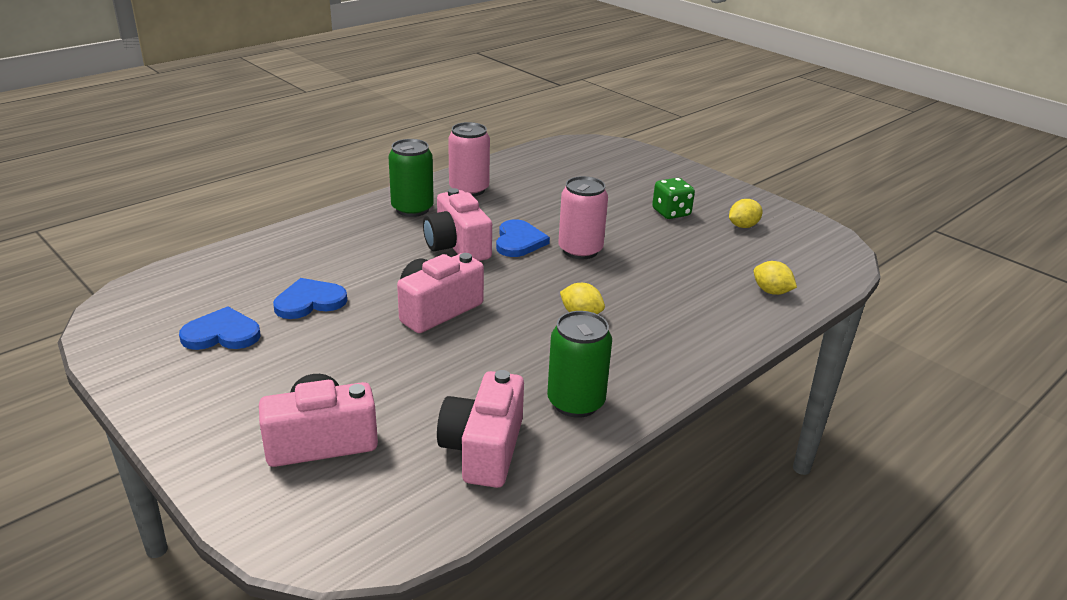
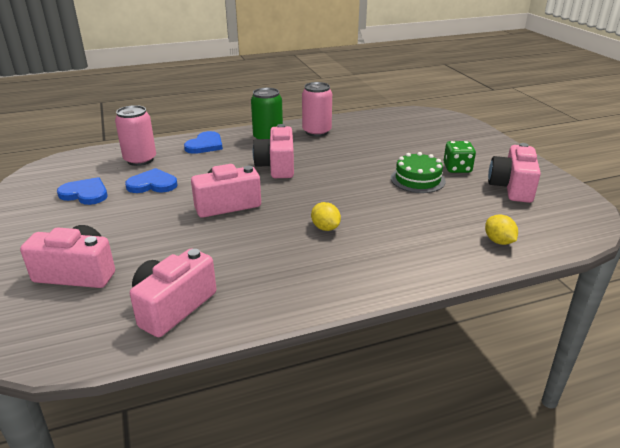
camera: 25 degrees right, 0 degrees up
blue heart [496,219,550,257] -> blue heart moved to [184,131,223,154]
green can [547,311,612,418] -> none
pink can [558,176,608,260] -> pink can moved to [115,105,156,166]
yellow lemon [729,199,762,228] -> pink camera [488,143,541,203]
none -> green cake [391,152,446,193]

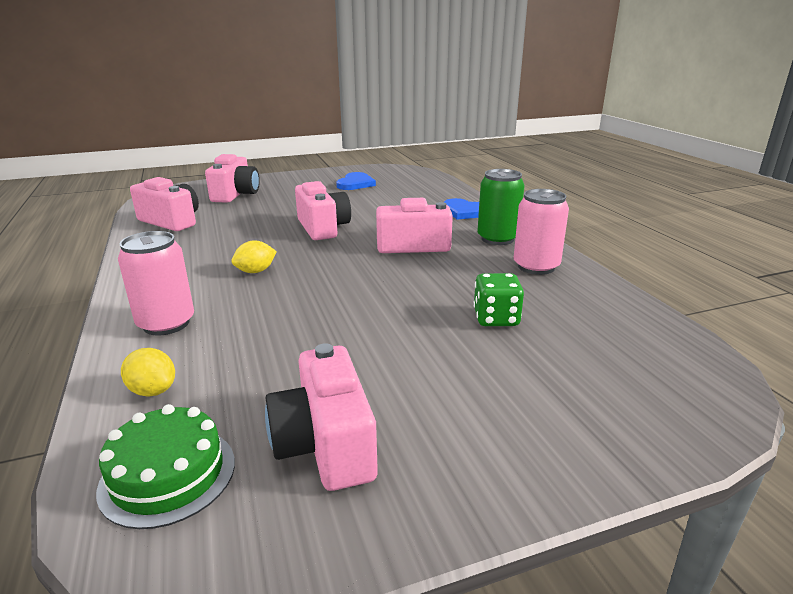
camera: 90 degrees right, 5 degrees down
pink can [115,105,156,166] -> pink can moved to [118,231,194,335]
blue heart [125,168,178,193] -> none
green cake [391,152,446,193] -> green cake moved to [96,404,235,529]
green dice [444,141,476,173] -> green dice moved to [473,273,524,326]
yellow lemon [485,214,518,245] -> yellow lemon turned 60 degrees clockwise [121,348,175,397]
pink camera [488,143,541,203] -> pink camera turned 120 degrees counterclockwise [265,343,378,491]

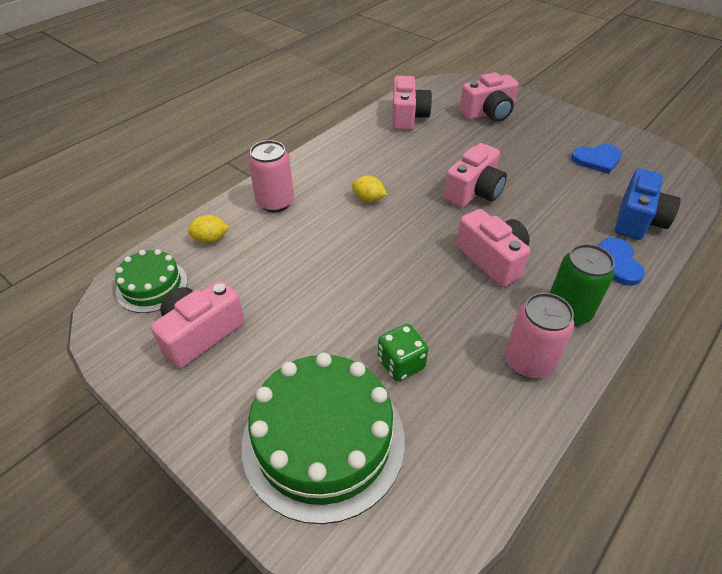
camera: 60 degrees right, 20 degrees up
yellow lemon [121,348,175,397] -> yellow lemon turned 75 degrees clockwise [187,215,229,243]
none -> green cake [242,353,405,524]
none -> blue camera [615,169,681,240]

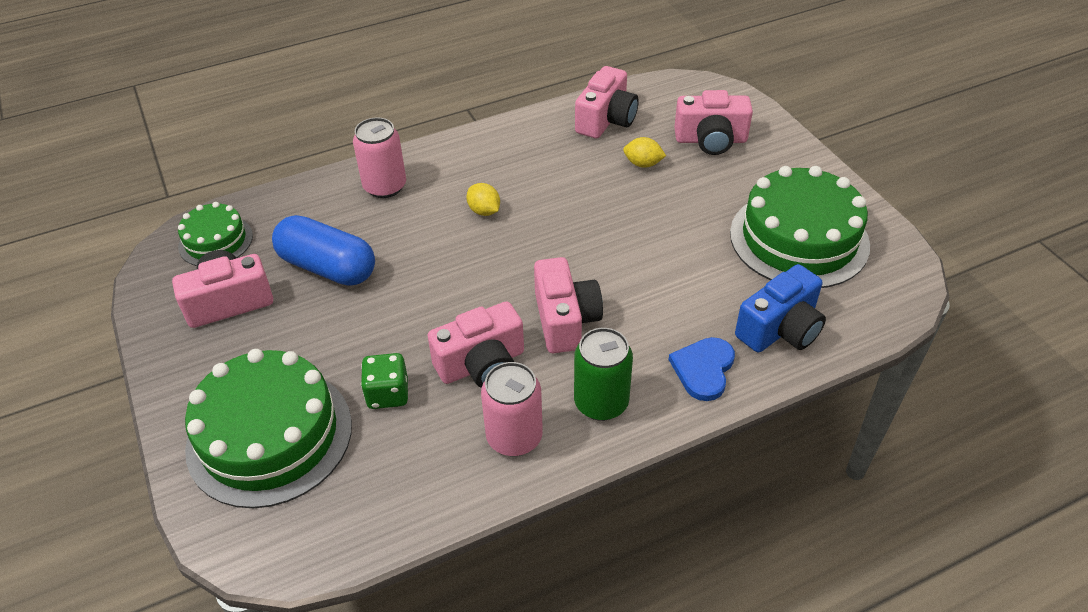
camera: 25 degrees right, 0 degrees up
yellow lemon [187,215,229,243] -> yellow lemon moved to [623,137,666,168]
pink camera [443,143,507,208] -> pink camera moved to [428,301,524,388]
blue heart [571,144,622,174] -> green cake [730,166,870,288]
none -> blue capsule [272,215,375,286]

